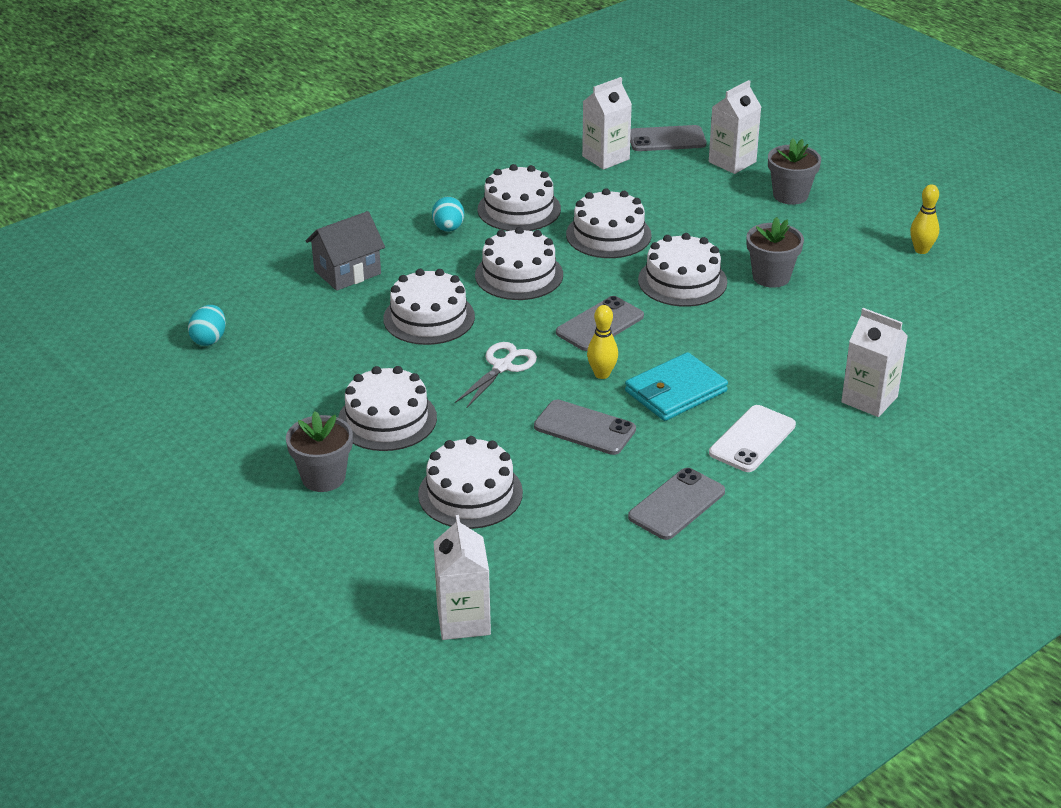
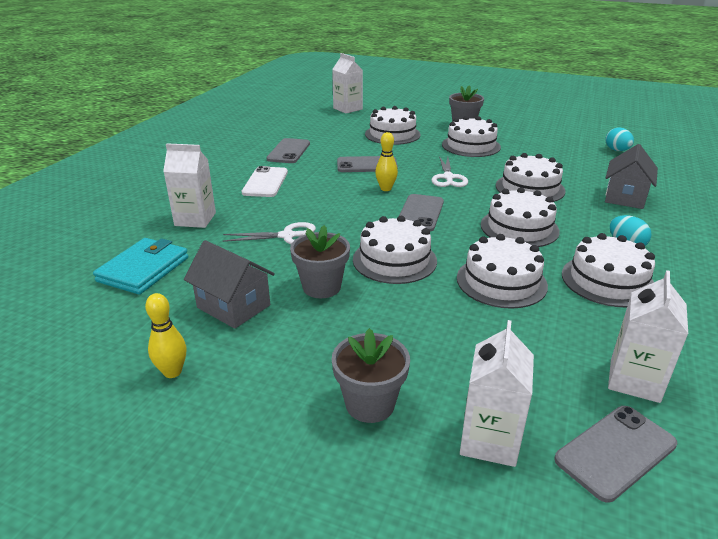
camera: 150 degrees right, 5 degrees down
turquoise wallet [625,352,728,421] -> turquoise wallet moved to [93,238,188,294]
none -> grey house [184,240,275,329]
none -> white scissors [223,222,316,244]

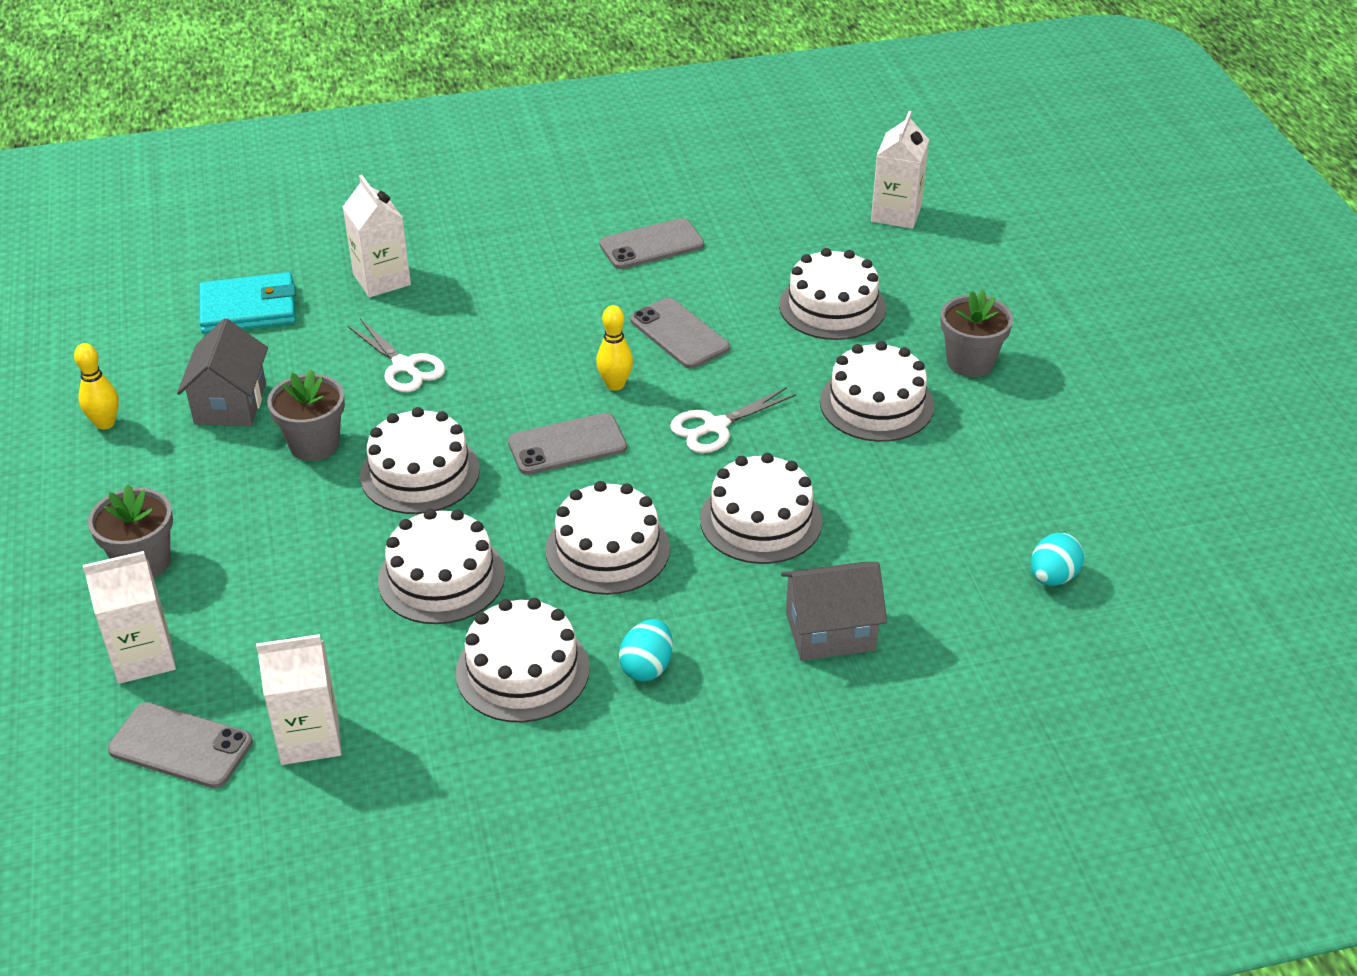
camera: 55 degrees right, 10 degrees up
white phone [242,166,288,197] -> none

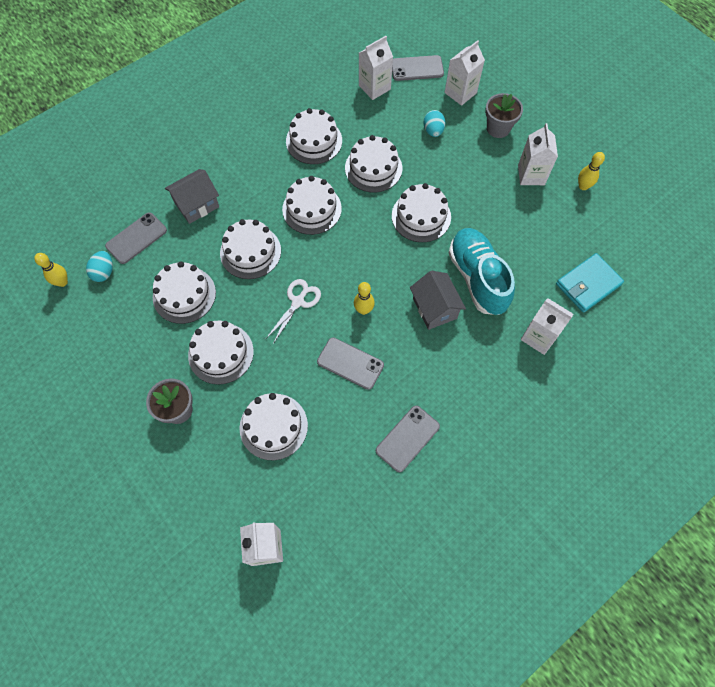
camera: 155 degrees right, 25 degrees up
grey house [177,318,268,426] -> grey house moved to [410,271,466,330]
grey flower pot [267,369,345,461] -> none
white scissors [348,319,445,392] -> turquoise shoe [449,228,515,315]
grey phone [508,413,627,475] -> grey phone moved to [105,212,167,264]
turquoise egg [619,619,673,681] -> turquoise egg moved to [423,110,445,137]
none -> yellow bowling pin [34,253,68,287]
none -> white cake [153,261,216,324]
none -> white carton [518,123,558,185]

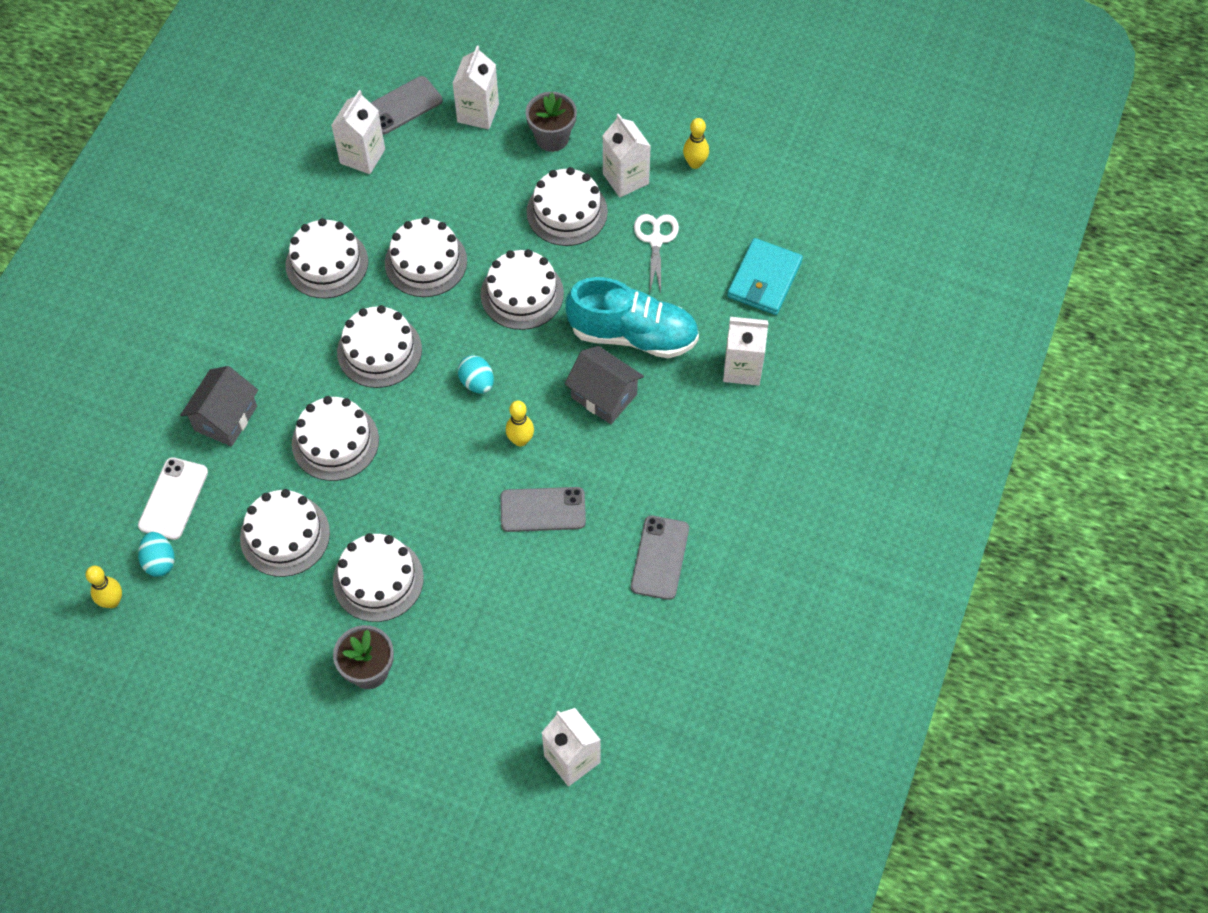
camera: 30 degrees left, 5 degrees down
grey phone [105,212,167,264] -> white phone [138,457,208,540]
white cake [239,393,308,460] -> white cake moved to [527,167,608,246]
white scissors [267,279,321,344] -> white scissors moved to [634,214,679,295]
turquoise egg [423,110,445,137] -> turquoise egg moved to [458,355,494,393]
turquoise shoe [449,228,515,315] -> turquoise shoe turned 150 degrees clockwise [565,277,699,358]

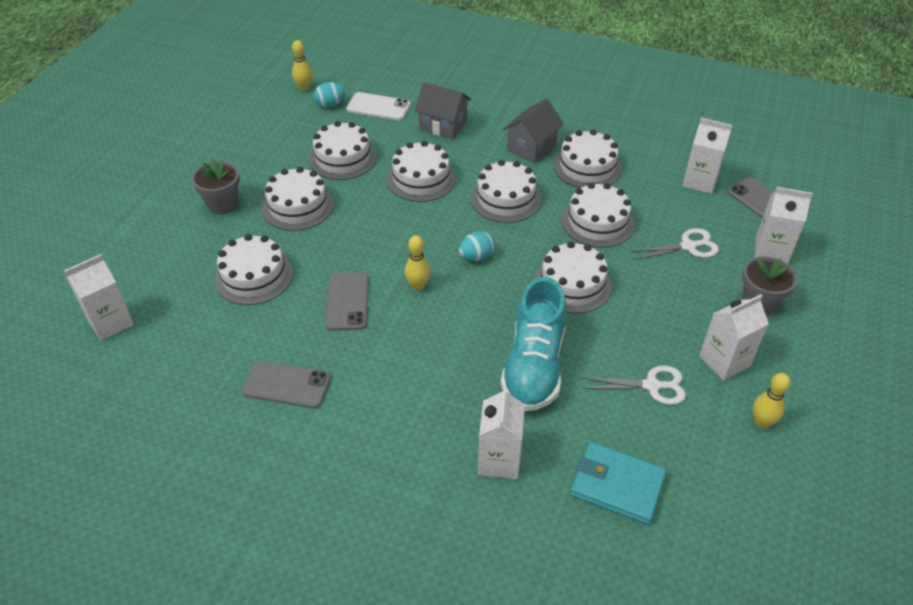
camera: 90 degrees right, 15 degrees down
white cake [527,167,608,246] -> white cake moved to [215,234,293,305]
grey house [565,346,644,424] -> grey house moved to [503,98,564,163]
none -> white scissors [631,228,719,260]

